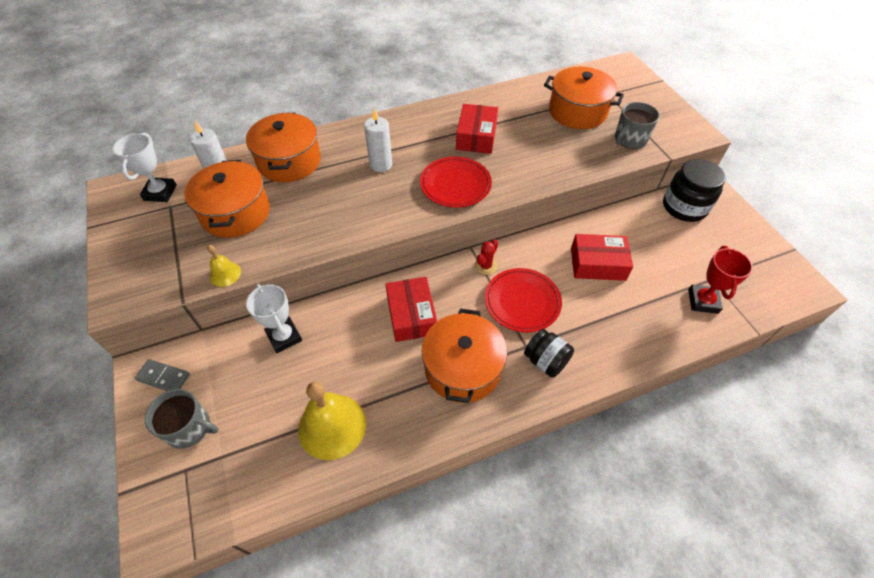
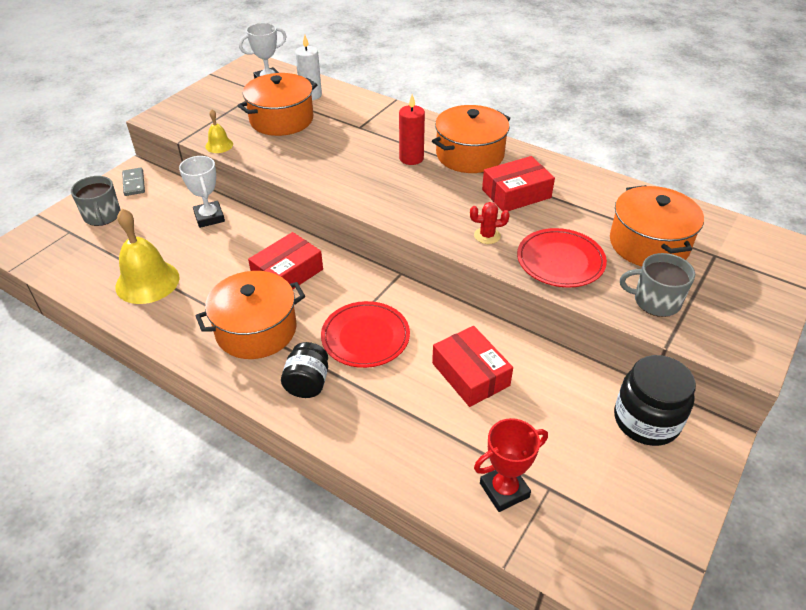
camera: 55 degrees right, 10 degrees down
orange pot [246,113,321,182] -> orange pot moved to [432,105,510,173]
white trophy [246,284,302,353] -> white trophy turned 45 degrees counterclockwise [179,156,225,228]
white candle [364,108,392,172] -> red candle [399,94,425,165]
red plate [420,157,492,208] -> red plate moved to [517,228,607,288]
red cactus [474,239,498,275] -> red cactus moved to [470,202,510,244]

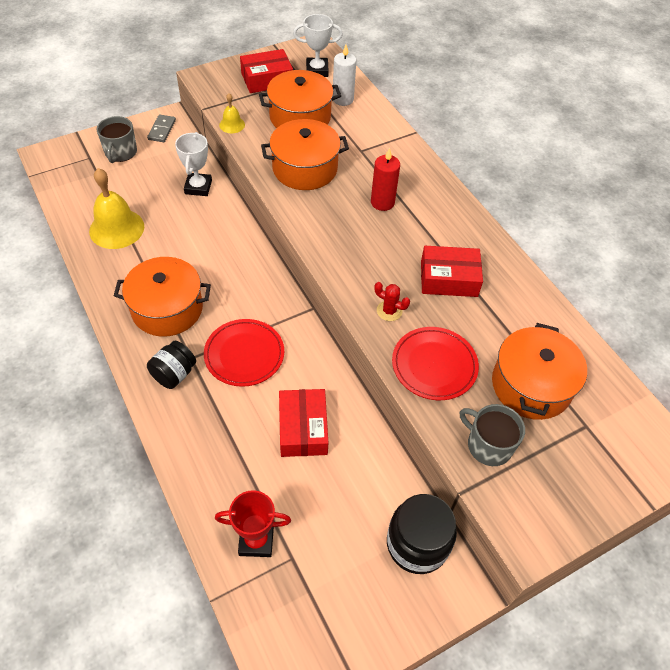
camera: 25 degrees right, 10 degrees up
red box [248,232,323,289] -> red box moved to [240,49,293,93]
orange pot [432,105,510,173] -> orange pot moved to [261,119,349,190]

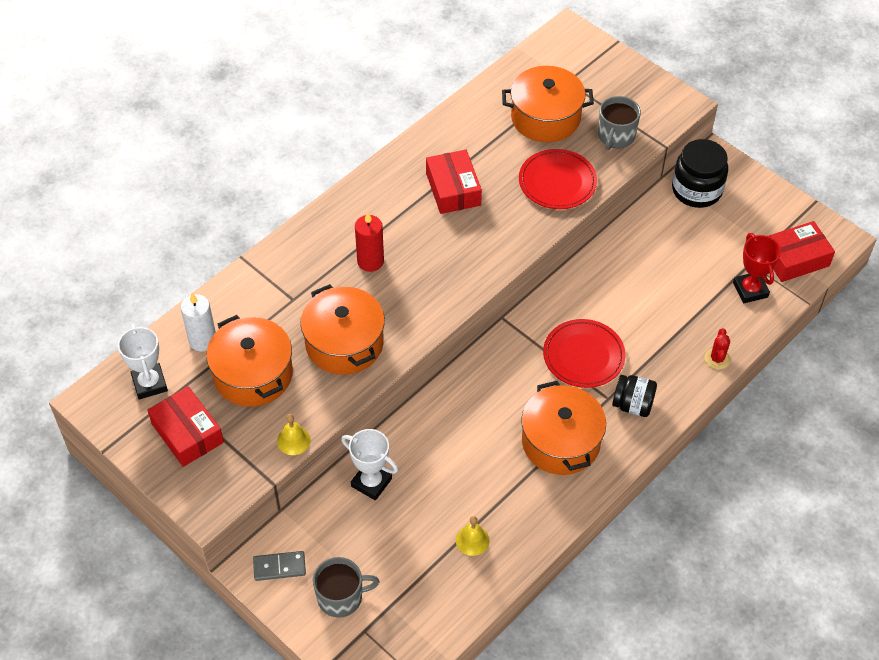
camera: 105 degrees left, 0 degrees up
yellow bell [89,168,144,249] -> yellow bell [456,516,490,556], size x0.50
white trophy [175,132,212,196] -> white trophy turned 45 degrees clockwise [341,429,398,500]
red box [279,389,328,457] -> red box moved to [768,221,835,282]
red cactus [374,282,410,321] -> red cactus moved to [705,328,731,369]

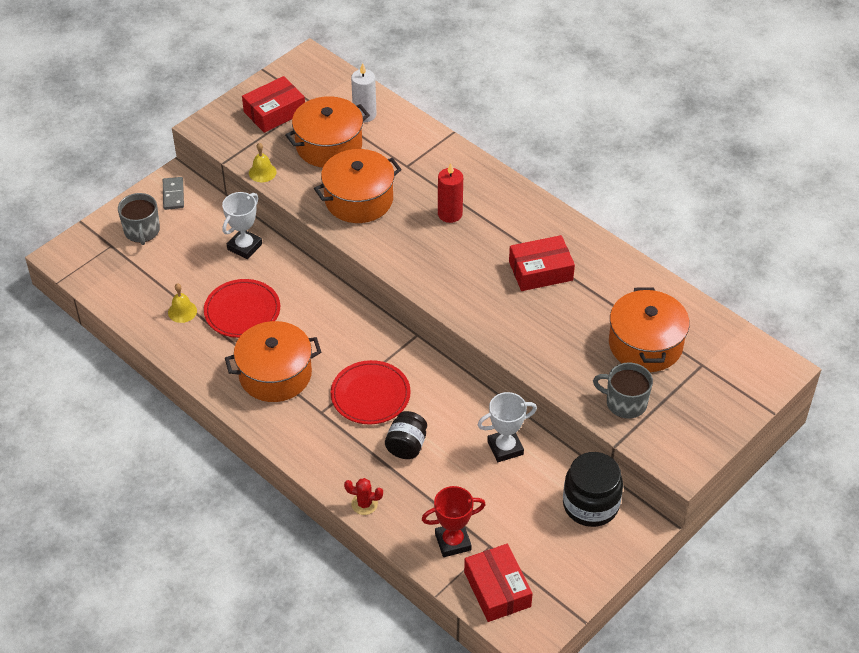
camera: 90 degrees right, 5 degrees down
white trophy [118,324,168,399] -> white trophy moved to [478,392,537,462]
red plate [519,149,597,209] -> red plate moved to [204,279,280,338]
black jar [612,375,657,417] -> black jar moved to [385,411,427,459]

